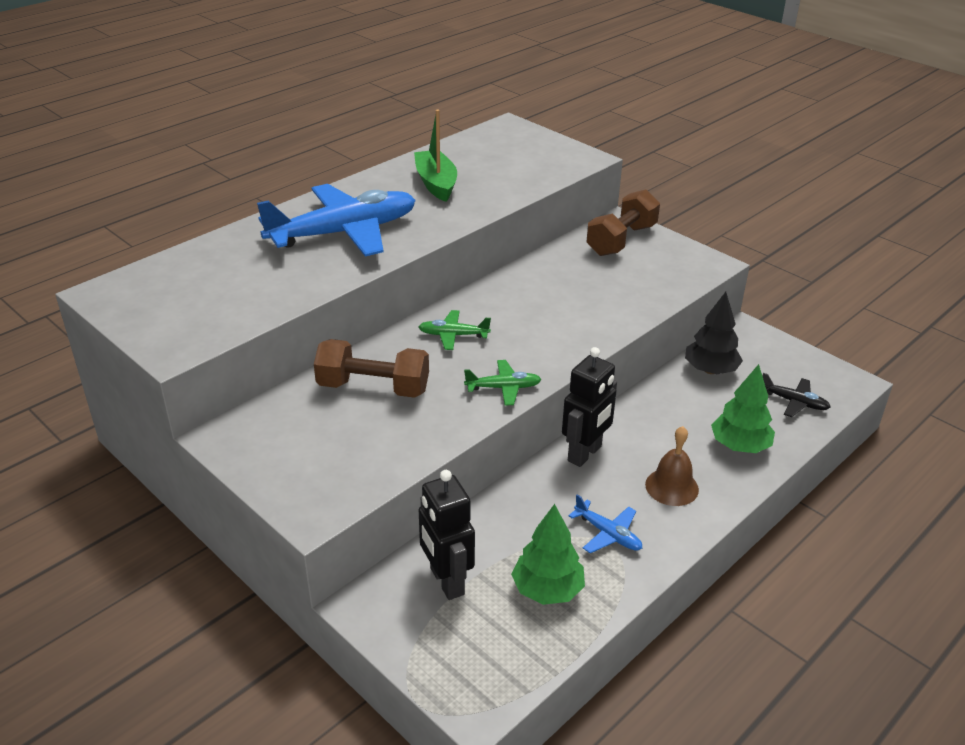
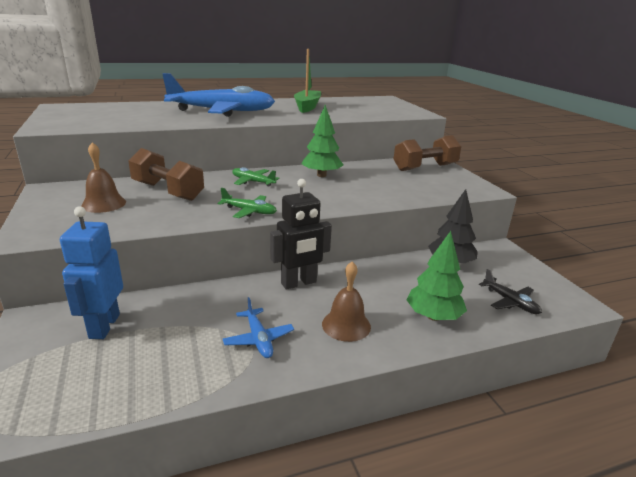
camera: 25 degrees right, 10 degrees down
black robot [419,470,475,600] -> blue robot [60,206,123,339]
green tree [511,504,585,605] -> green tree moved to [301,105,343,177]
none -> brown bell [81,142,126,213]

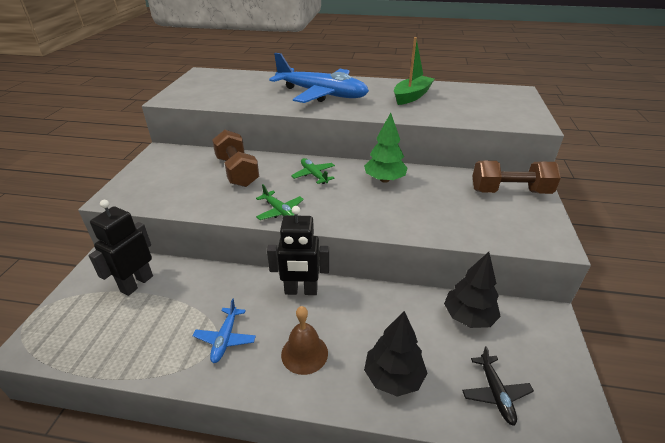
camera: 30 degrees right, 10 degrees up
blue robot [60,206,123,339] -> black robot [89,200,153,296]
brown bell [81,142,126,213] -> none
green tree [406,231,467,321] -> black tree [364,311,427,397]

